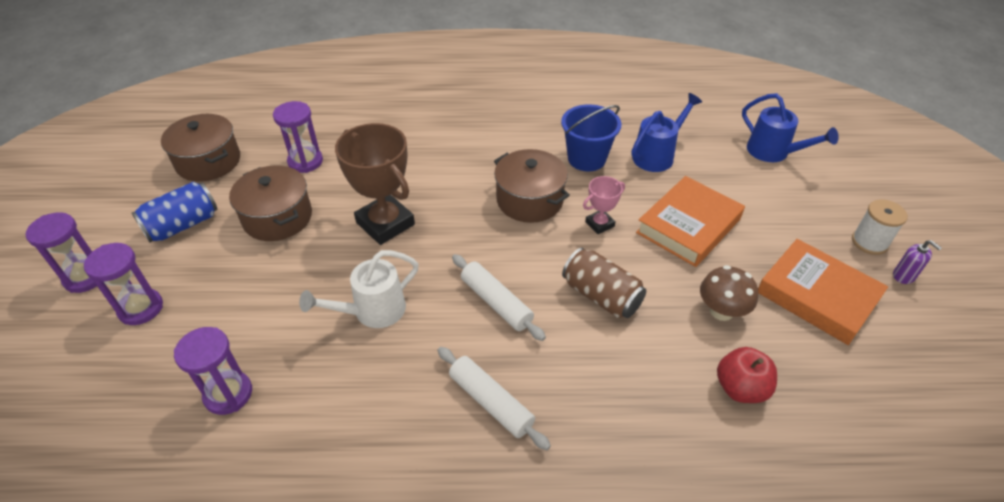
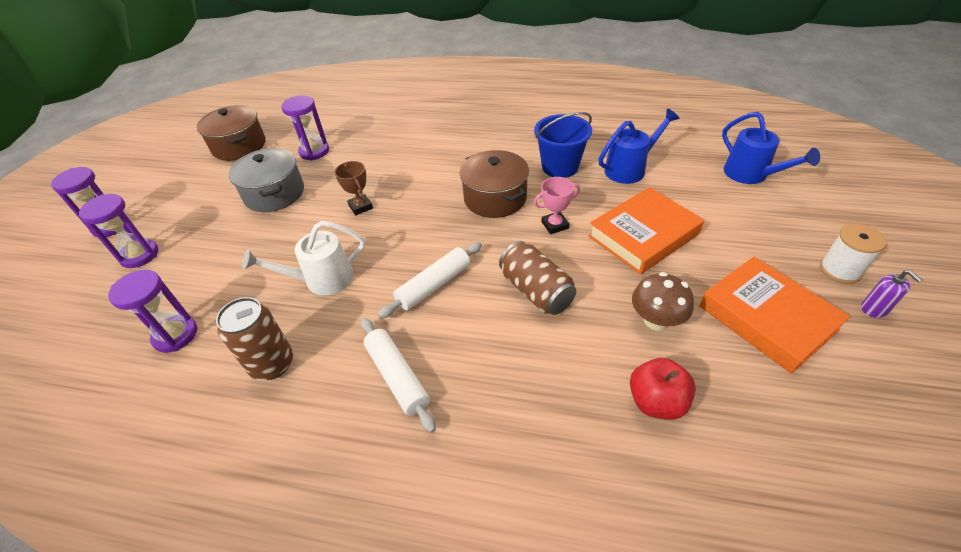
camera: 15 degrees right, 0 degrees up
blue can [132,182,217,242] -> none
brown pot [229,165,312,241] -> grey pot [229,148,304,212]
brown trophy [335,123,415,245] -> brown trophy [334,161,373,215], size x0.50
white rolling pin [452,254,546,341] -> white rolling pin turned 75 degrees clockwise [378,242,482,319]
none -> brown can [216,297,293,380]

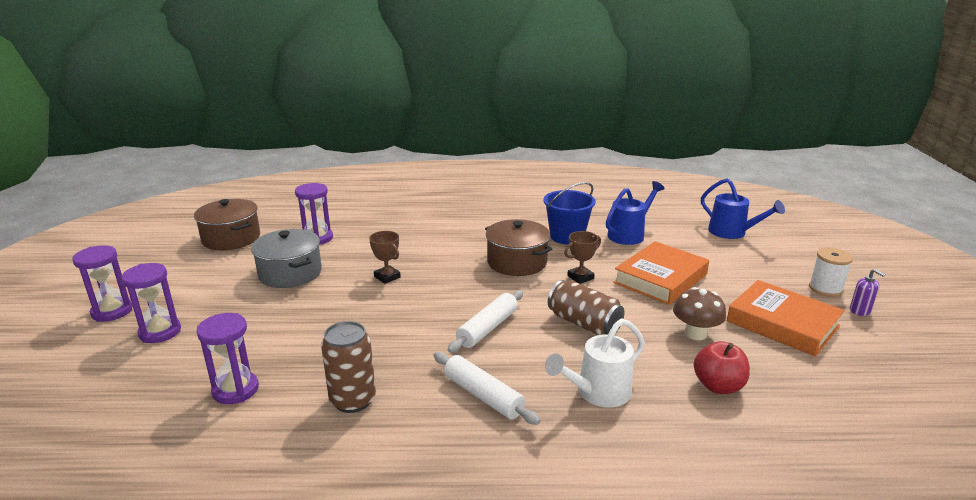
camera: 15 degrees left, 20 degrees down
white watering can [242,221,365,295] -> white watering can moved to [545,319,645,408]
pink trophy [534,177,580,234] -> brown trophy [564,231,601,284]

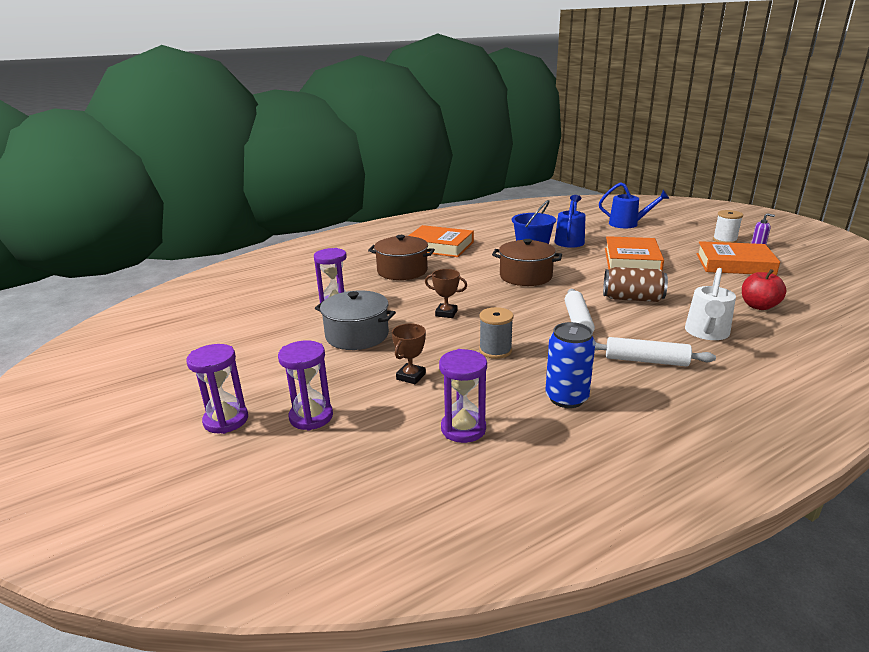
camera: 30 degrees left, 0 degrees up
brown pot [194,199,260,250] -> brown pot moved to [368,235,435,280]
brown can [321,321,376,413] -> blue can [545,322,595,408]
brown trophy [564,231,601,284] -> brown trophy moved to [392,323,426,384]
brown mushroom [673,287,726,340] -> none
none -> orange book [408,225,474,257]
none -> grey spool [479,307,514,359]

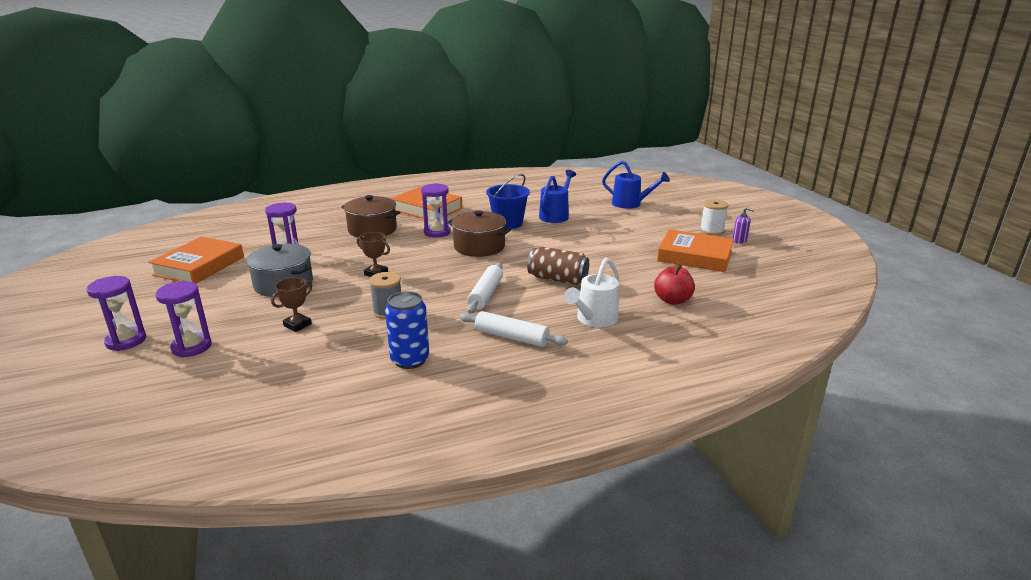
camera: 10 degrees right, 0 degrees up
purple hourglass [439,349,487,443] -> purple hourglass moved to [421,183,451,237]
orange book [605,236,664,271] -> orange book moved to [148,237,244,284]

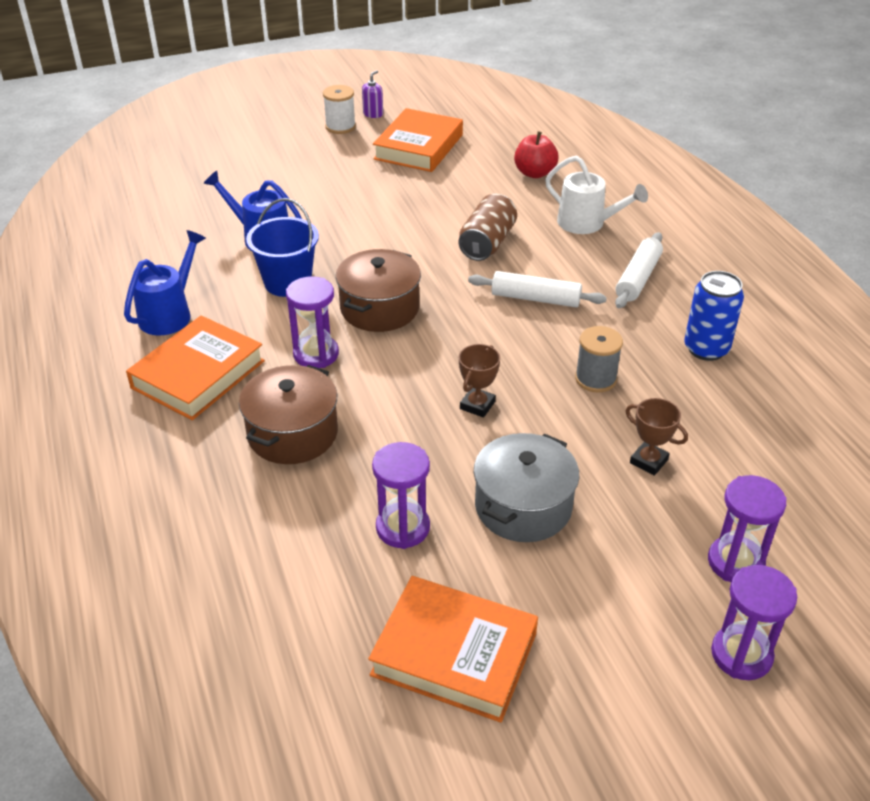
camera: 90 degrees left, 15 degrees up
blue watering can [602,161,670,209] -> blue watering can moved to [124,230,206,336]

